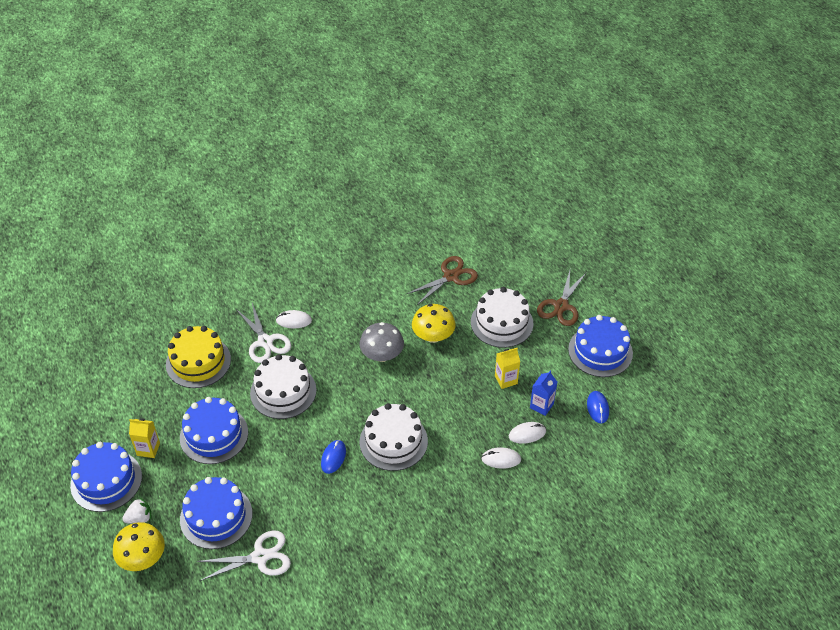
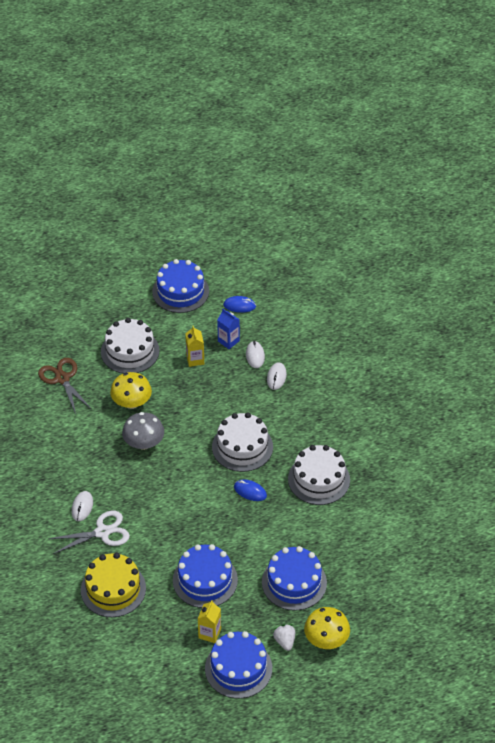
camera: 80 degrees left, 0 degrees up
white scissors [196,531,291,581] -> none
white cake [250,354,317,419] -> white cake moved to [288,445,350,505]
brown scissors [537,270,587,326] -> none

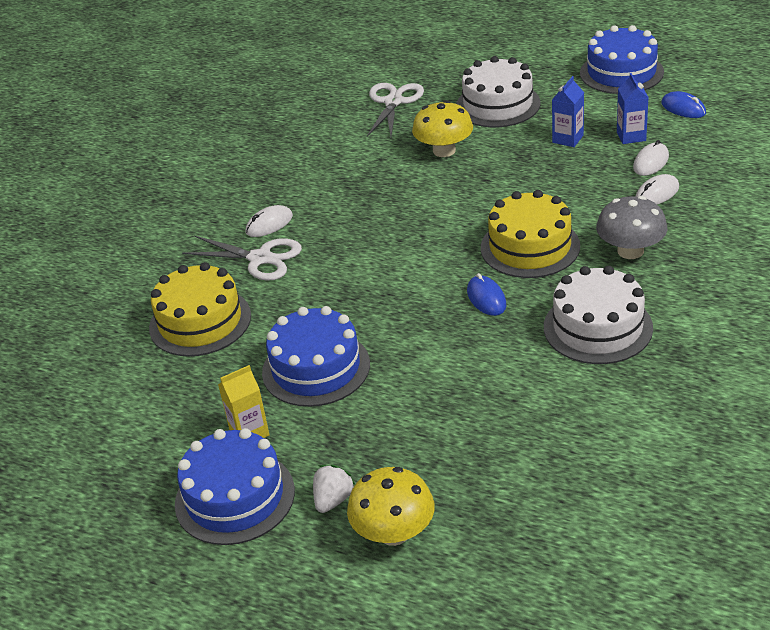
camera: 45 degrees right, 10 degrees down
brown scissors [38,358,91,414] -> white scissors [367,83,424,137]
grey mushroom [122,412,164,450] -> grey mushroom moved to [596,196,667,259]
yellow carton [185,326,204,367] -> blue carton [552,76,584,147]
white cake [212,413,273,472] -> yellow cake [481,190,580,278]
blue cake [262,546,327,611] -> none

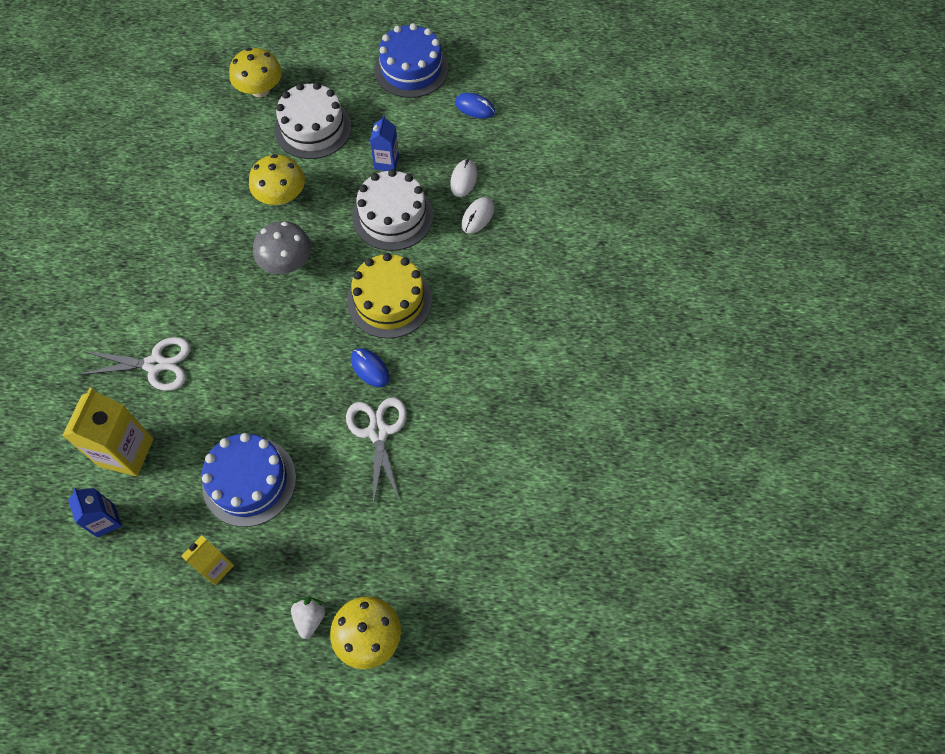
camera: 25 degrees left, 25 degrees up
yellow cake [149,262,251,356] -> yellow carton [62,388,153,476]
blue cake [175,428,295,545] -> none
white mouse [246,205,293,237] -> none
white scissors [367,83,424,137] -> white scissors moved to [346,397,407,505]
white cake [544,266,653,364] -> white cake moved to [353,169,433,251]
grey mushroom [596,196,667,259] -> grey mushroom moved to [253,221,311,274]
blue carton [617,73,649,144] -> blue carton moved to [68,488,122,537]
none -> yellow mushroom [229,48,282,97]

